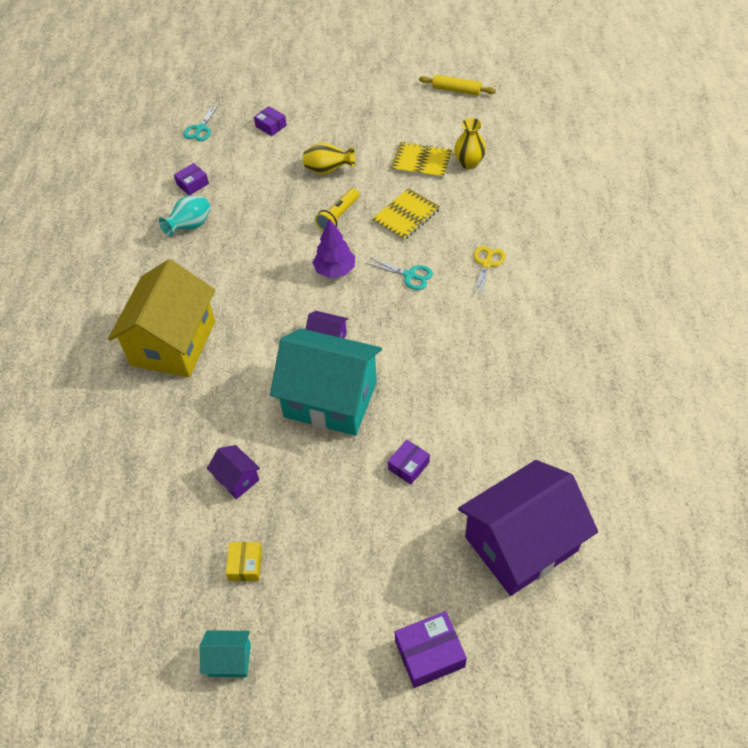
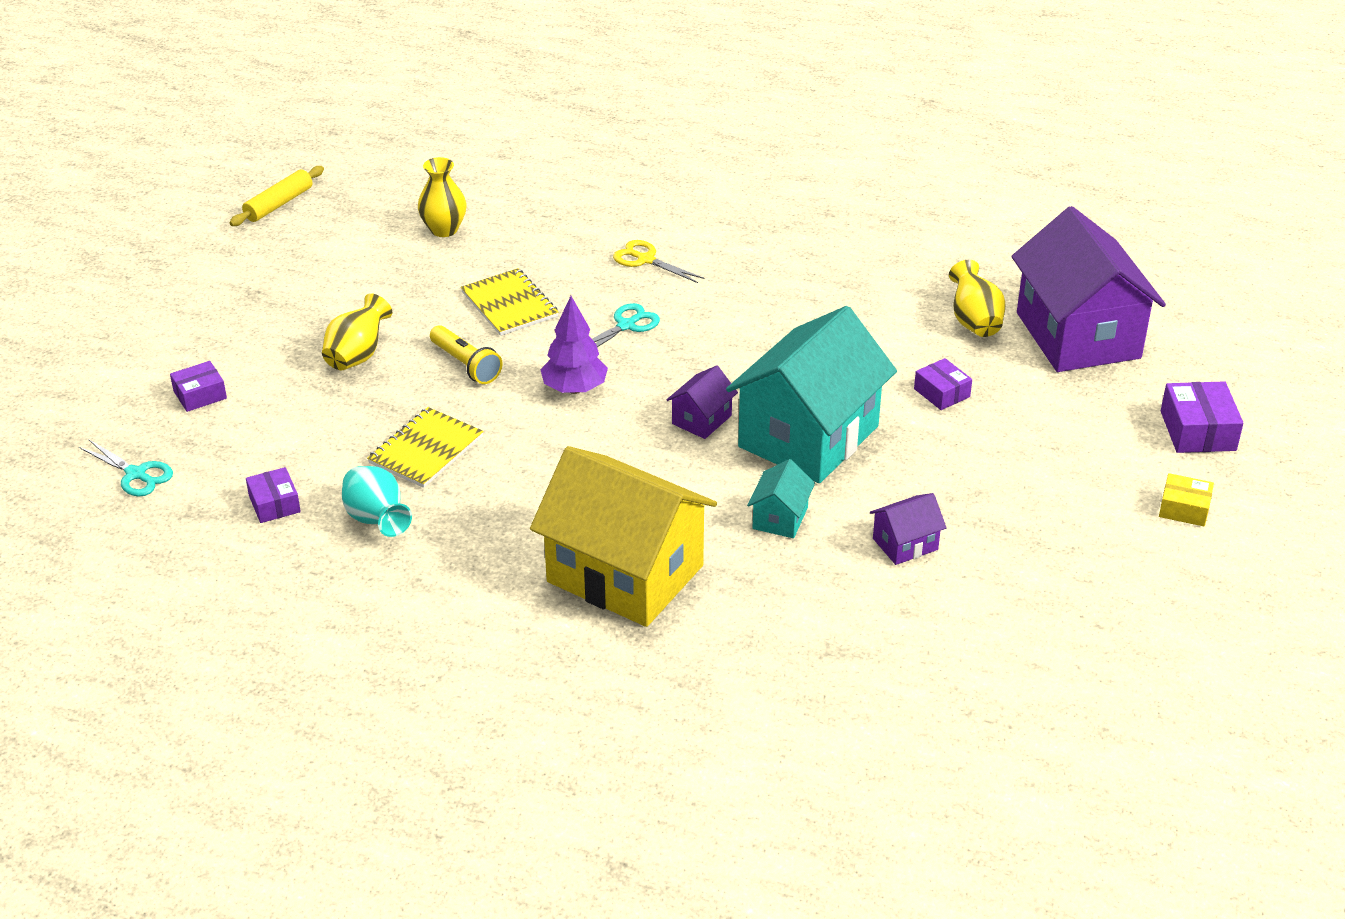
camera: 75 degrees left, 15 degrees down
turquoise house [200,630,251,677] -> turquoise house moved to [747,459,815,538]
yellow box [226,542,262,581] -> yellow box moved to [1159,473,1214,526]
yellow notebook [391,142,452,179] -> yellow notebook moved to [367,407,484,488]
none -> yellow vase [949,260,1006,337]

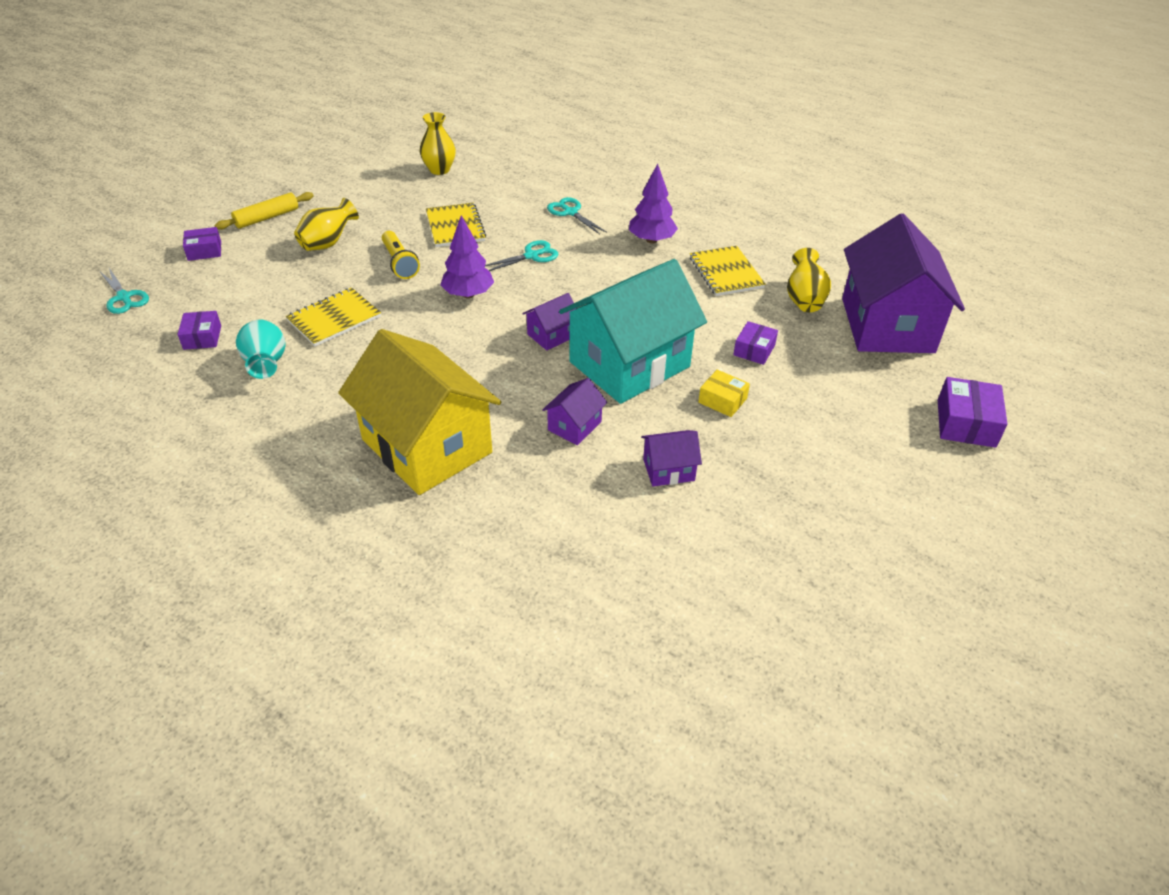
camera: 15 degrees right, 5 degrees up
yellow rolling pin [229,166,324,226] -> yellow rolling pin moved to [214,192,314,230]
yellow scissors [613,240,705,283] -> turquoise scissors [547,197,607,234]
turquoise house [747,459,815,538] -> purple house [542,378,607,445]
purple box [914,358,972,410] -> purple box turned 45 degrees clockwise [733,321,778,365]
yellow box [1159,473,1214,526] -> yellow box moved to [698,370,750,417]
none -> purple tree [629,164,678,244]
none -> yellow notebook [690,246,766,296]

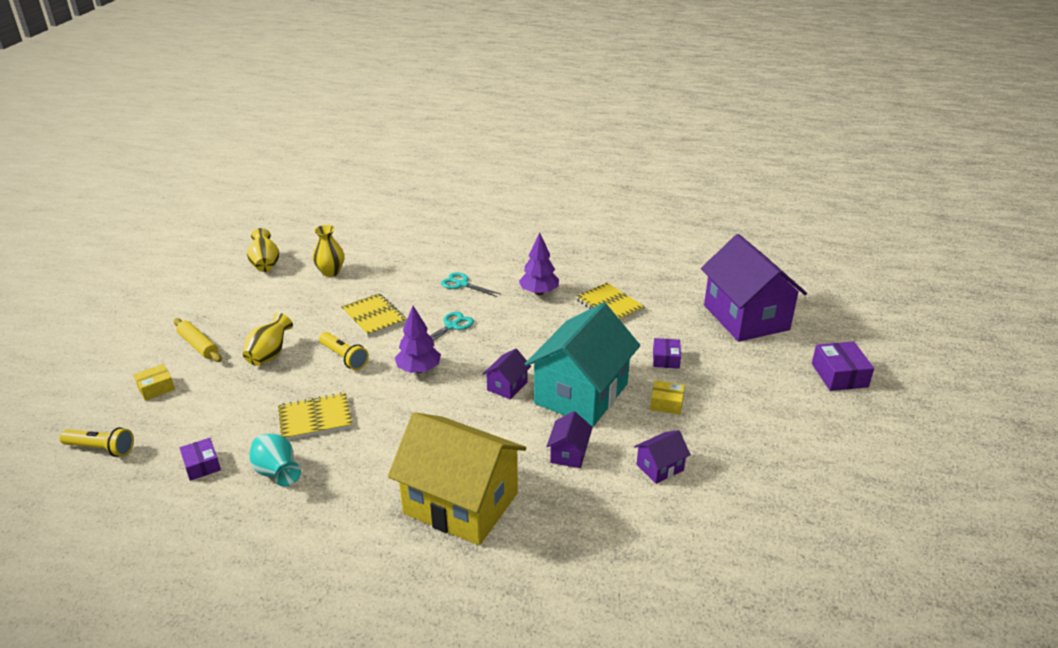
camera: 20 degrees left, 10 degrees down
turquoise scissors [100,268,149,314] -> yellow flashlight [59,427,134,457]
purple box [183,227,221,261] -> yellow box [133,364,175,401]
yellow rolling pin [214,192,314,230] -> yellow rolling pin turned 75 degrees counterclockwise [174,318,222,362]
yellow notebook [286,287,381,346] -> yellow notebook turned 45 degrees clockwise [278,393,352,440]
yellow vase [787,248,831,313] -> yellow vase moved to [247,228,279,272]

